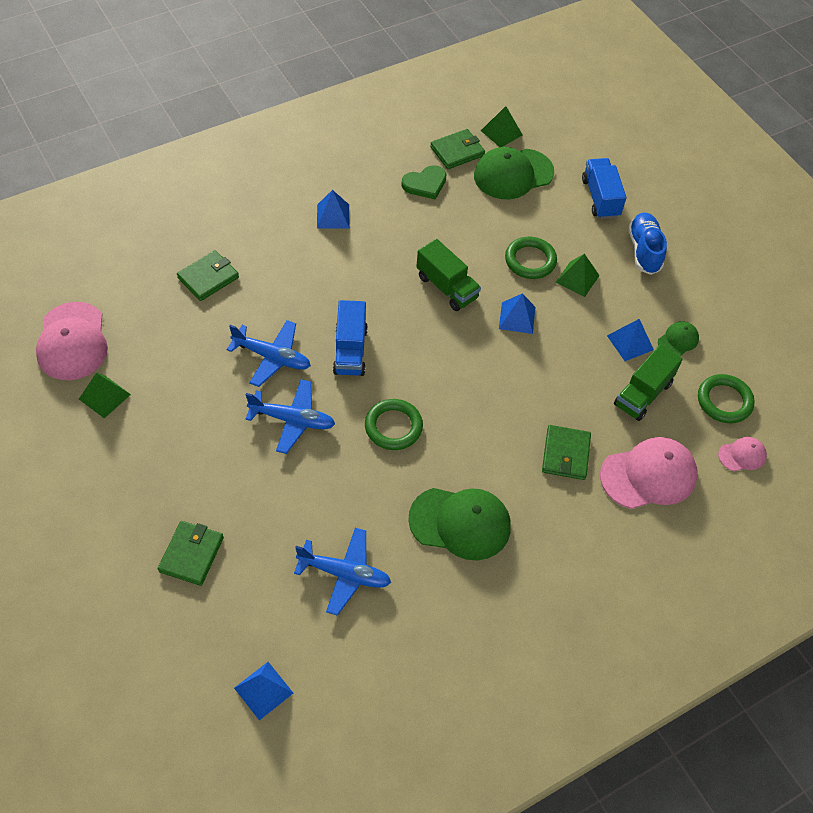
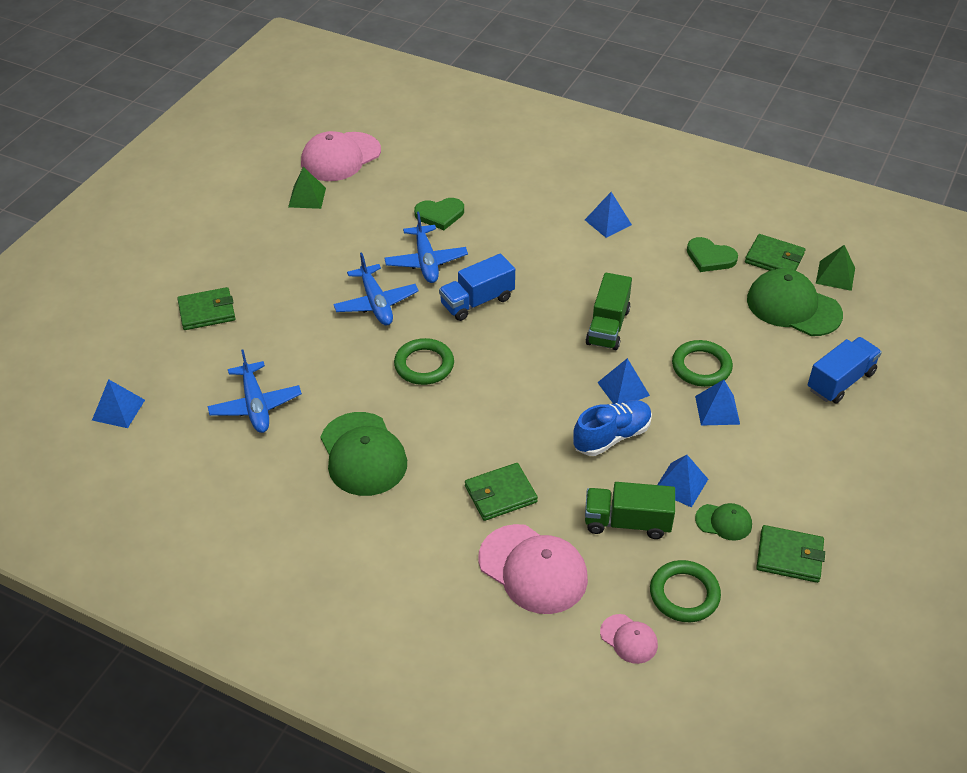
camera: 60 degrees right, 10 degrees down
green wallet [177,250,239,301] -> green wallet moved to [756,525,825,583]
green pyramid [555,254,600,297] -> blue pyramid [695,380,740,426]
blue shoe [628,213,667,275] -> blue shoe moved to [573,400,652,456]
none -> green heart [414,198,464,230]

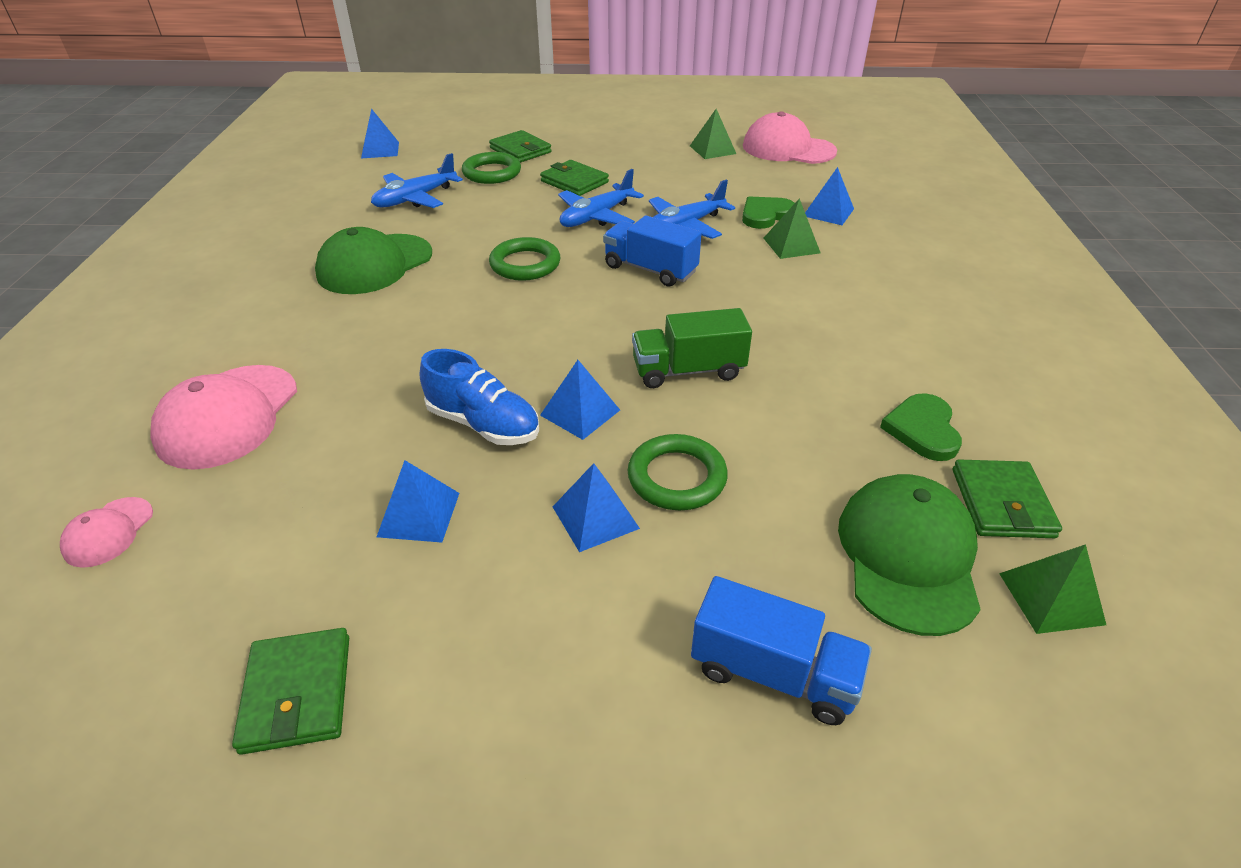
camera: 65 degrees right, 5 degrees down
green heart [414,198,464,230] -> green heart turned 90 degrees clockwise [742,196,795,229]
green wallet [465,463,538,521] -> green wallet moved to [540,160,609,196]
blue pyramid [585,192,632,238] -> blue pyramid moved to [805,167,854,225]
green truck [585,482,675,539] -> none
green ring [650,560,721,622] -> green ring moved to [462,152,521,184]
green cap [695,503,752,541] -> none
none -> green pyramid [764,198,821,259]

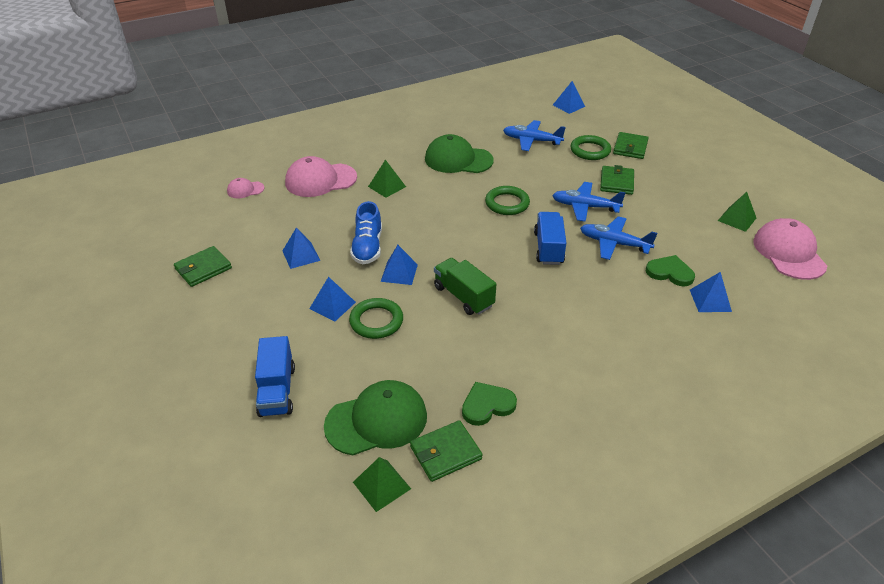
camera: 60 degrees right, 0 degrees up
green pyramid [764,198,821,259] -> green pyramid moved to [368,160,406,198]

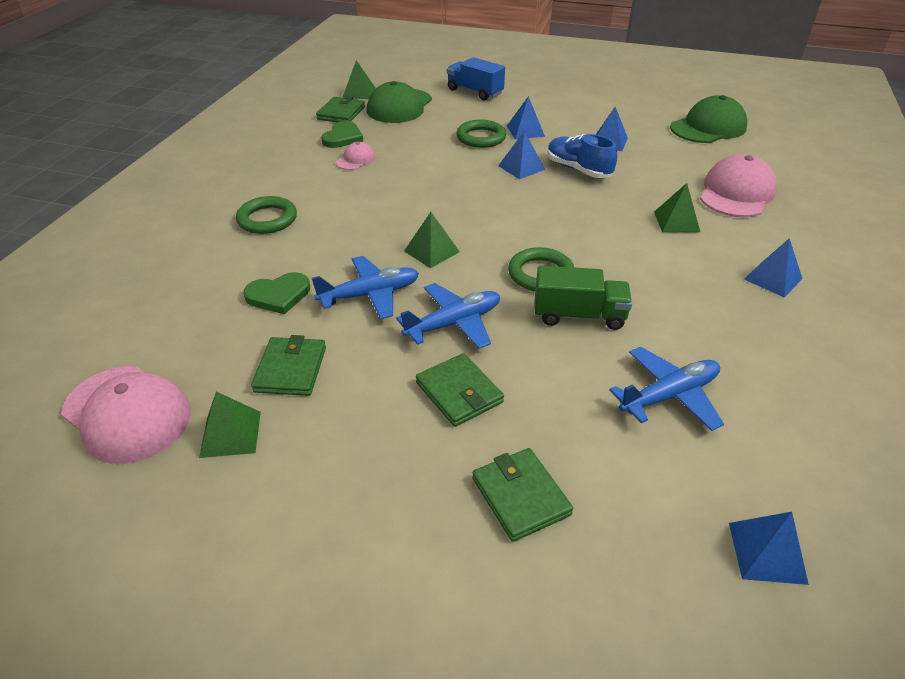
camera: 135 degrees right, 0 degrees up
green wallet [174,246,232,287] -> green wallet moved to [251,335,326,396]
pink cap [227,178,265,199] -> pink cap moved to [336,142,376,170]
green cap [425,134,494,173] -> green cap moved to [670,95,747,143]
green truck [434,258,496,315] -> green truck moved to [535,266,632,330]
blue truck [534,212,566,265] -> green pyramid [404,212,460,268]
green ring [570,135,611,160] -> green ring moved to [236,196,297,234]
blue pyramid [690,272,732,312] -> blue pyramid moved to [744,238,802,297]

